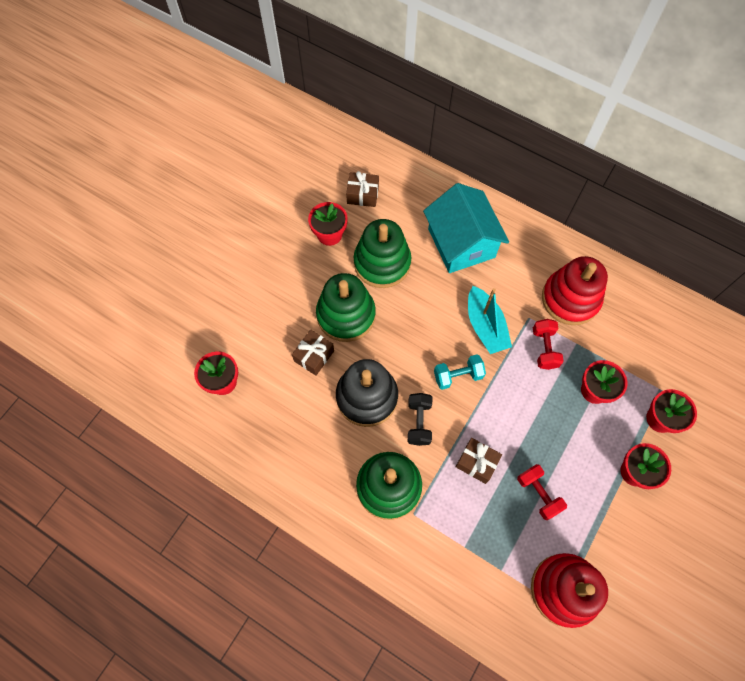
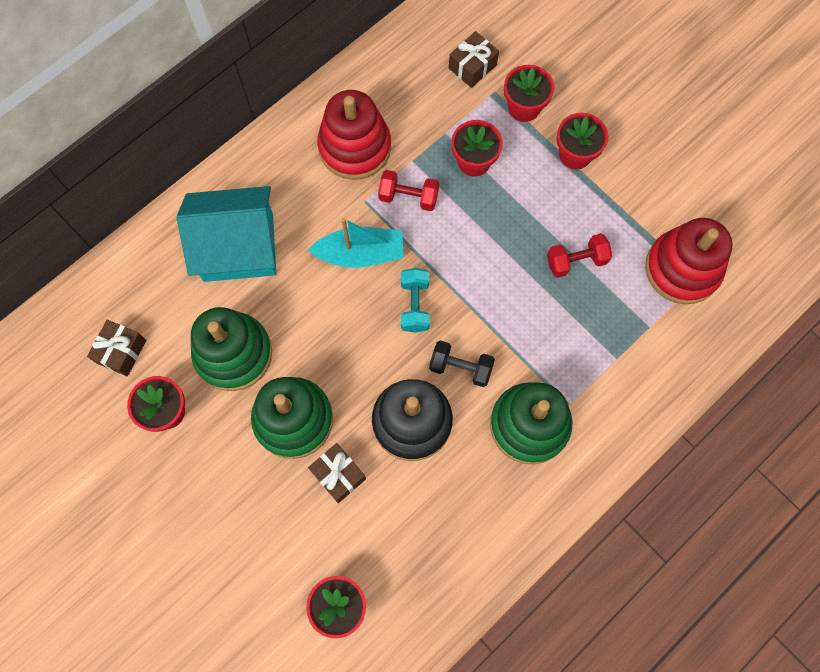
camera: 75 degrees left, 5 degrees up
brown gift [456,438,502,484] -> brown gift moved to [449,31,499,88]

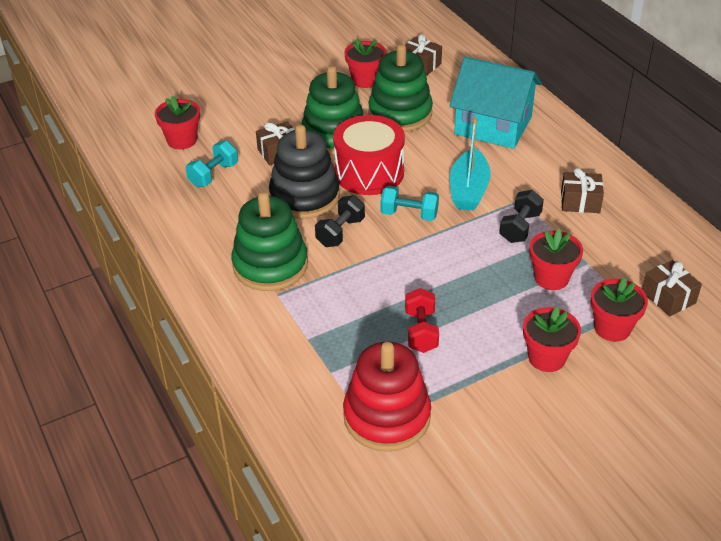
camera: 105 degrees right, 30 degrees down
turquoise house [177,186,276,282] -> turquoise house turned 75 degrees counterclockwise [450,57,542,149]
red stacking toy [317,90,391,180] -> brown gift [561,168,604,213]
red dumbbell [378,170,439,211] -> black dumbbell [499,190,544,243]
none -> turquoise dumbbell [186,141,238,187]
none -> red drum [333,115,405,195]

